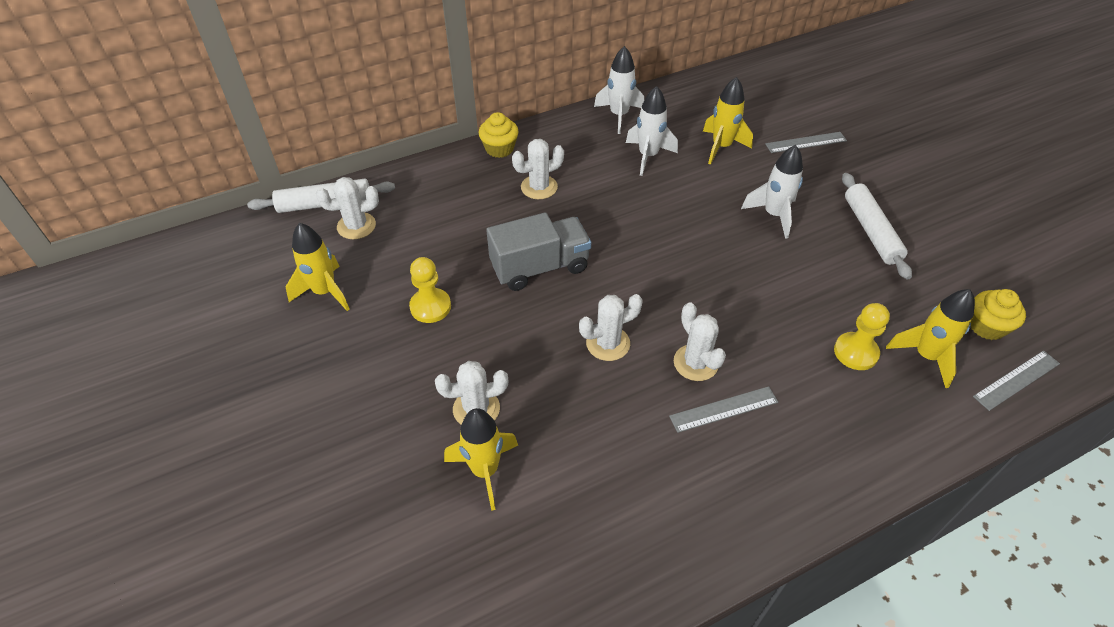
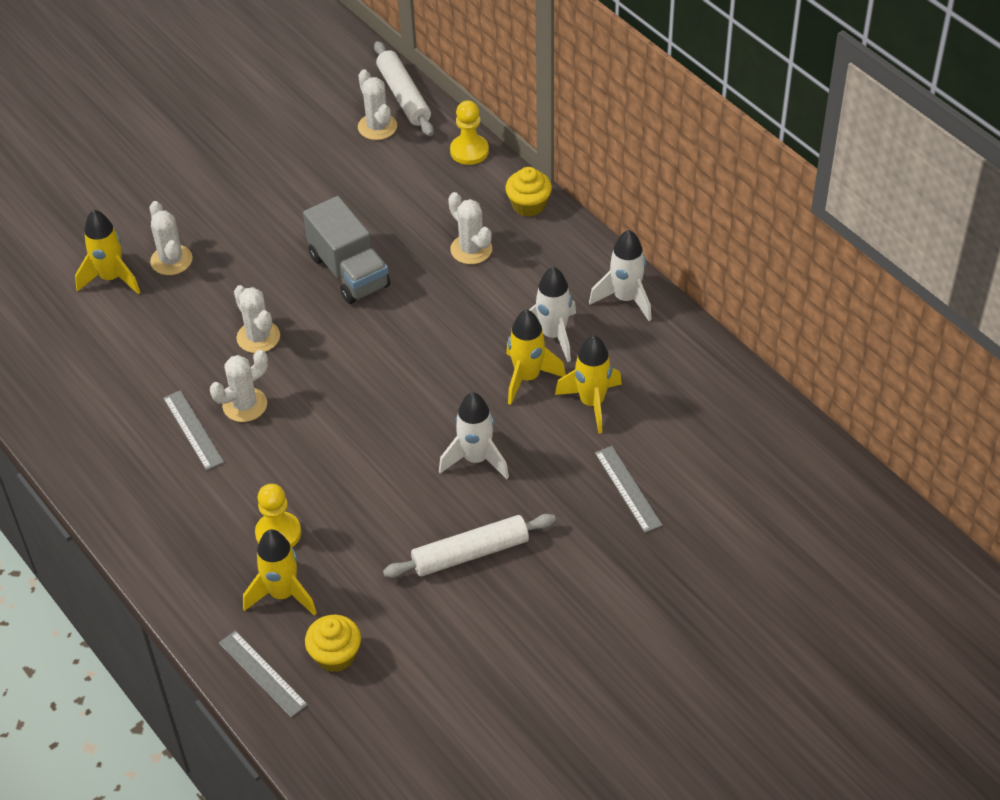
camera: 80 degrees right, 0 degrees up
yellow rocket [286,223,349,311] -> yellow rocket moved to [506,309,566,405]
yellow pawn [409,257,451,323] -> yellow pawn moved to [450,100,489,165]

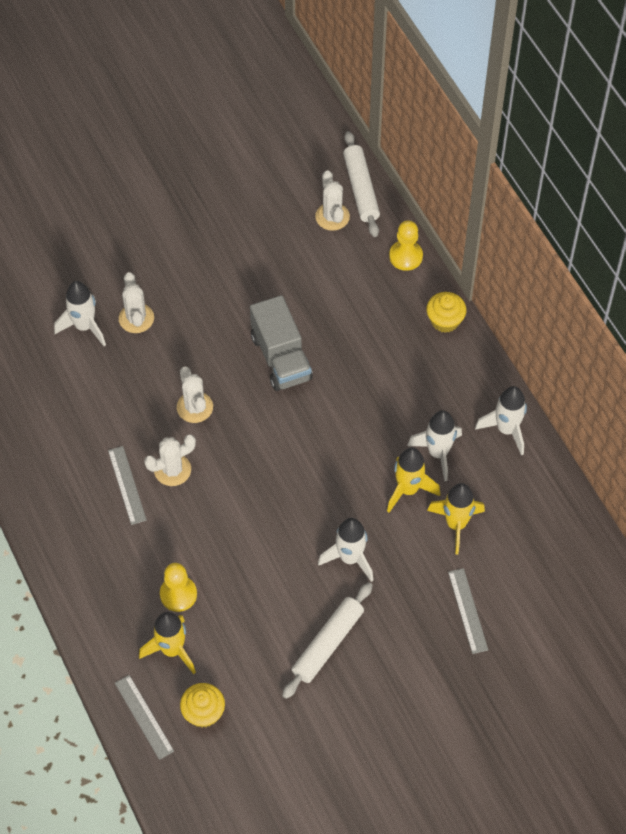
camera: 10 degrees right, 10 degrees up
yellow rocket [75,209,140,294] -> white rocket [54,281,106,346]
white rolling pin [383,514,556,578] -> white rolling pin turned 45 degrees counterclockwise [282,582,373,699]
white cactus [448,192,492,264] -> none

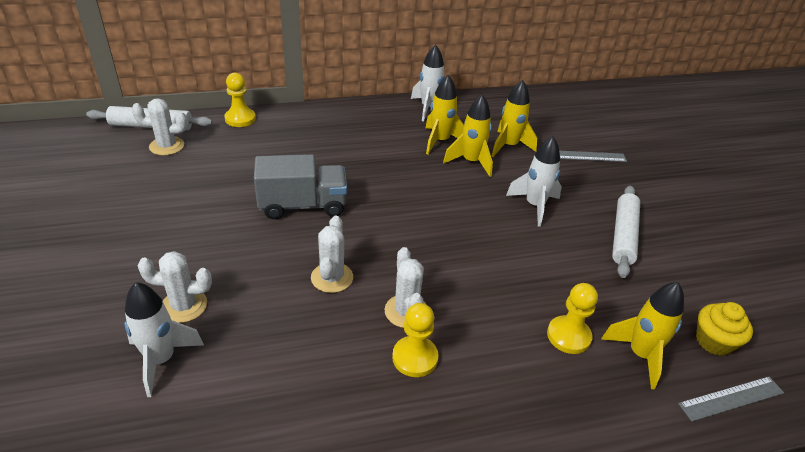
camera: 80 degrees left, 20 degrees down
grey ruler [108,446,147,525] -> yellow pawn [392,303,439,377]
white cactus [177,367,213,423] -> white cactus turned 75 degrees counterclockwise [311,215,353,293]
white rolling pin [282,582,373,699] -> white rolling pin turned 60 degrees clockwise [612,186,640,278]
white rocket [407,410,462,481] -> yellow rocket [425,75,464,154]
yellow cupcake [426,292,466,333] -> none

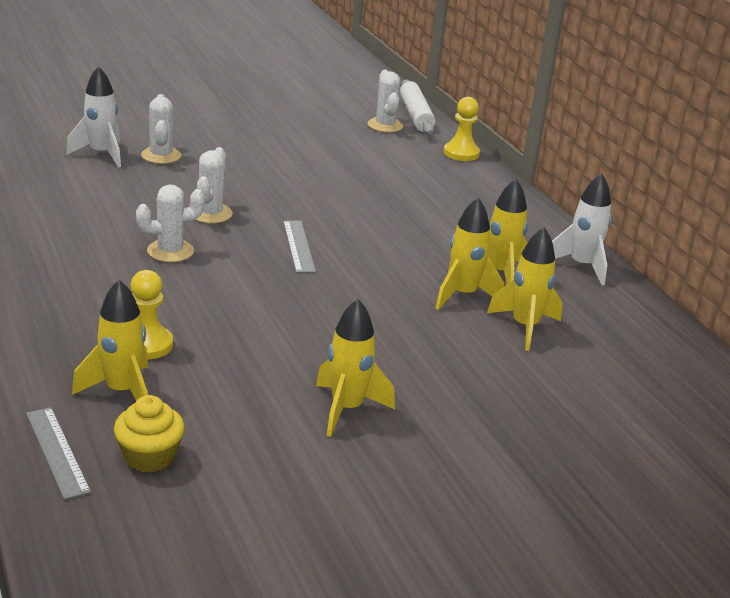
camera: 80 degrees right, 10 degrees down
grey truck [254,154,347,219] -> none
white cactus [311,215,353,293] -> white cactus turned 75 degrees counterclockwise [195,147,233,223]
yellow pawn [392,303,439,377] -> none
white rocket [506,136,562,227] -> none
grey ruler [559,151,627,162] -> grey ruler moved to [283,221,316,273]
white rolling pin [612,186,640,278] -> yellow rocket [316,299,395,437]

